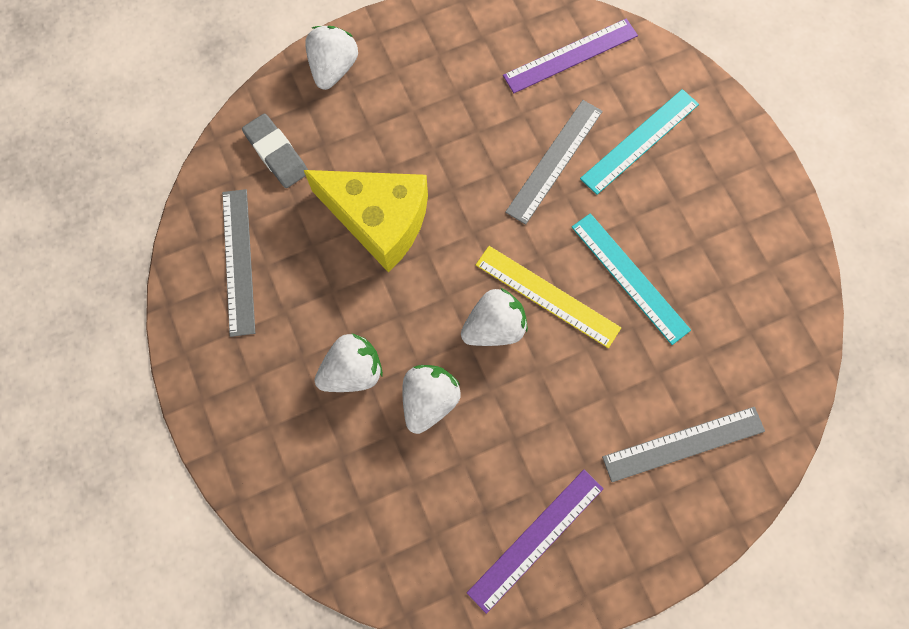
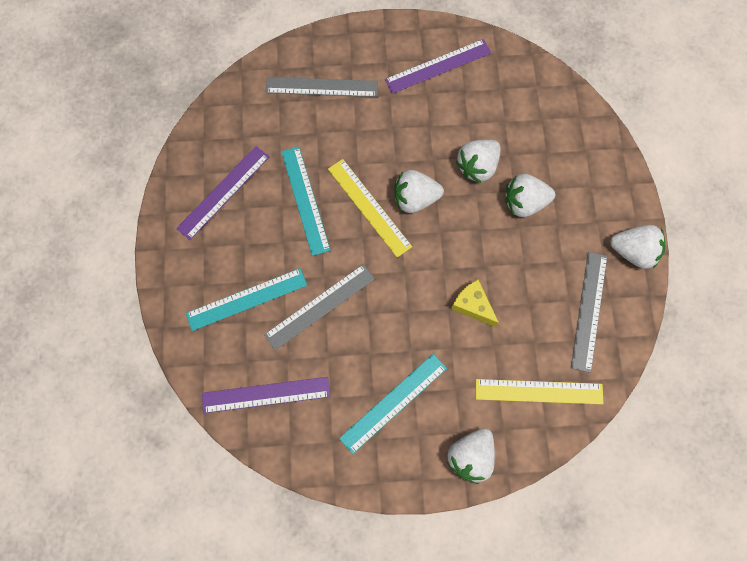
camera: 160 degrees left, 0 degrees up
grey eraser [242,114,308,188] -> yellow ruler [476,379,604,404]
yellow cheese [304,170,428,272] -> yellow cheese [451,280,499,327], size x0.50
none -> purple ruler [176,146,270,240]
none -> turquoise ruler [339,354,447,454]
none -> white strawberry [610,225,666,269]

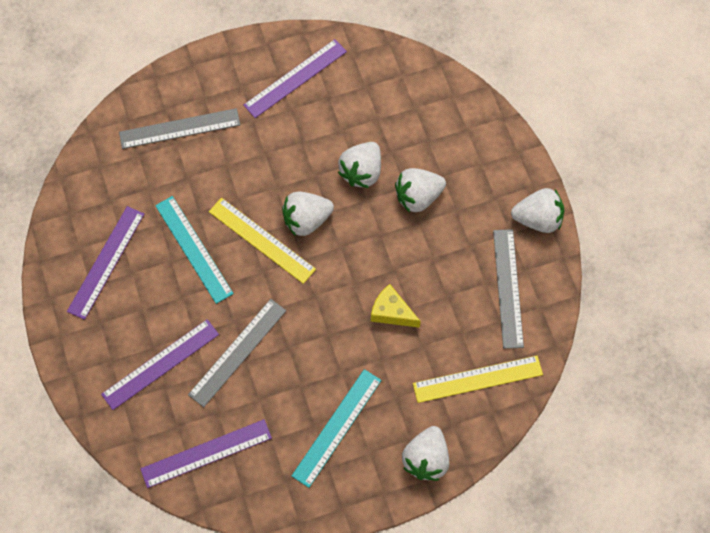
camera: 15 degrees left, 5 degrees down
turquoise ruler [186,268,307,331] -> purple ruler [101,319,219,410]

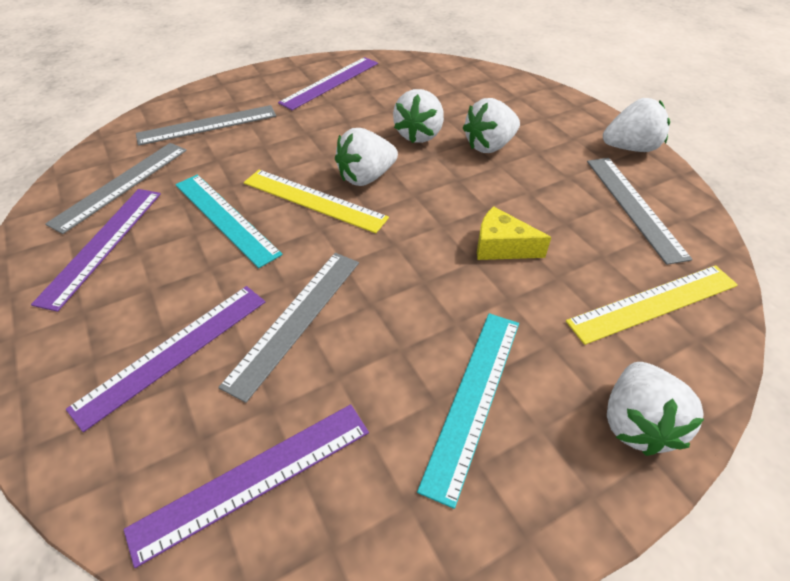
camera: 10 degrees left, 20 degrees down
none -> grey ruler [45,143,187,234]

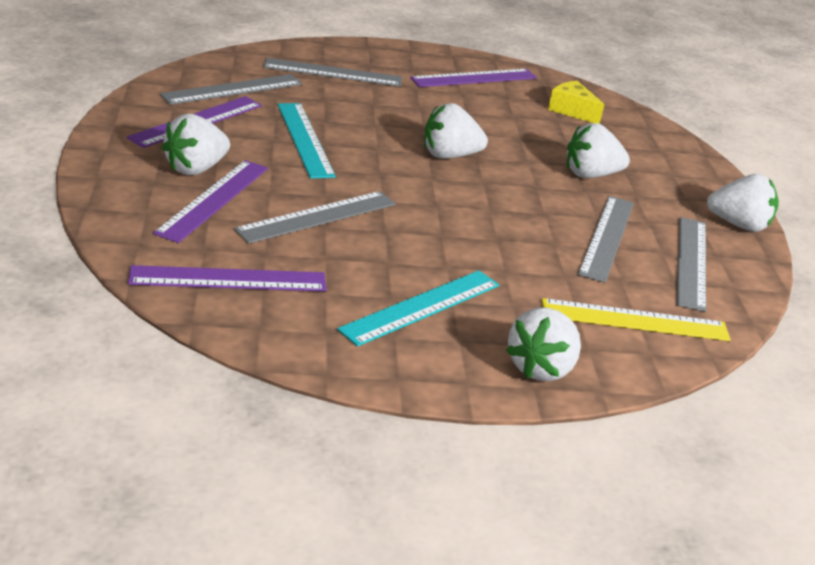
camera: 20 degrees right, 15 degrees down
purple ruler [66,286,265,432] -> purple ruler turned 45 degrees counterclockwise [153,160,268,243]
yellow ruler [244,170,389,233] -> none
white strawberry [393,89,444,143] -> white strawberry moved to [162,114,230,175]
yellow cheese [477,206,551,260] -> yellow cheese moved to [548,81,604,124]
none -> grey ruler [578,196,634,283]

